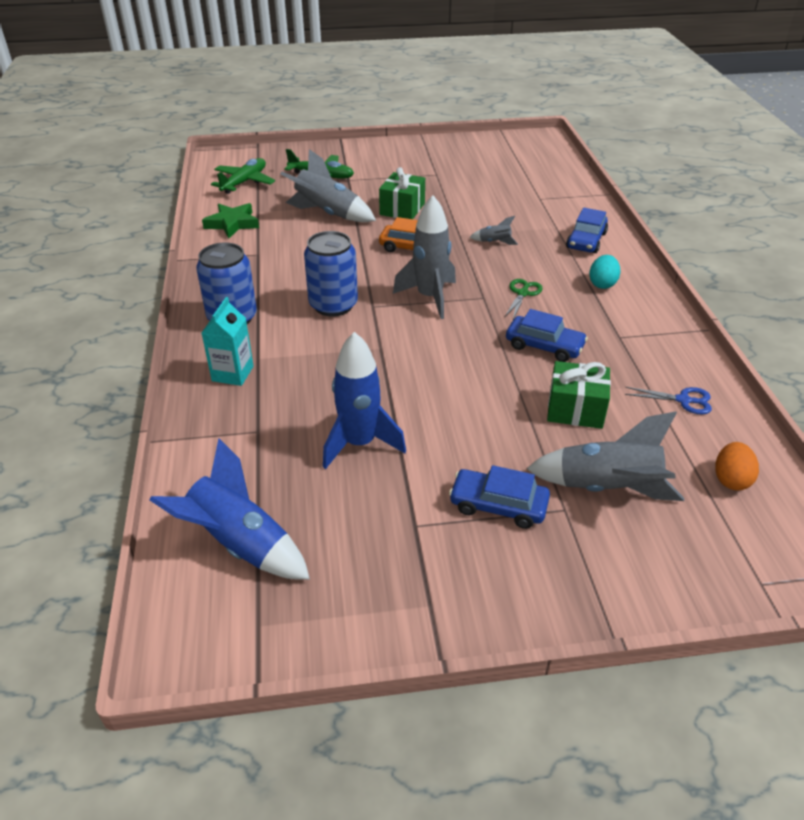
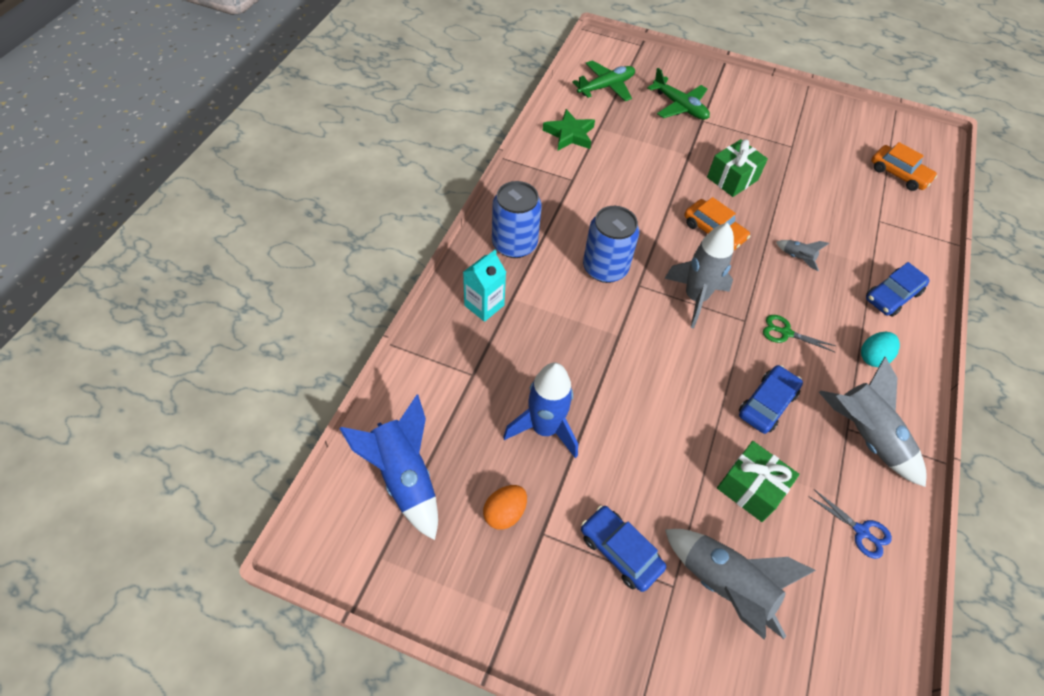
camera: 25 degrees right, 15 degrees up
grey rocket [280,149,376,222] -> grey rocket moved to [819,357,927,487]
green scissors [505,279,543,319] -> green scissors turned 120 degrees counterclockwise [763,315,836,352]
blue car [506,309,588,362] -> blue car turned 105 degrees counterclockwise [739,365,803,434]
orange egg [715,442,759,491] -> orange egg moved to [483,485,527,530]
none -> orange car [871,142,937,191]

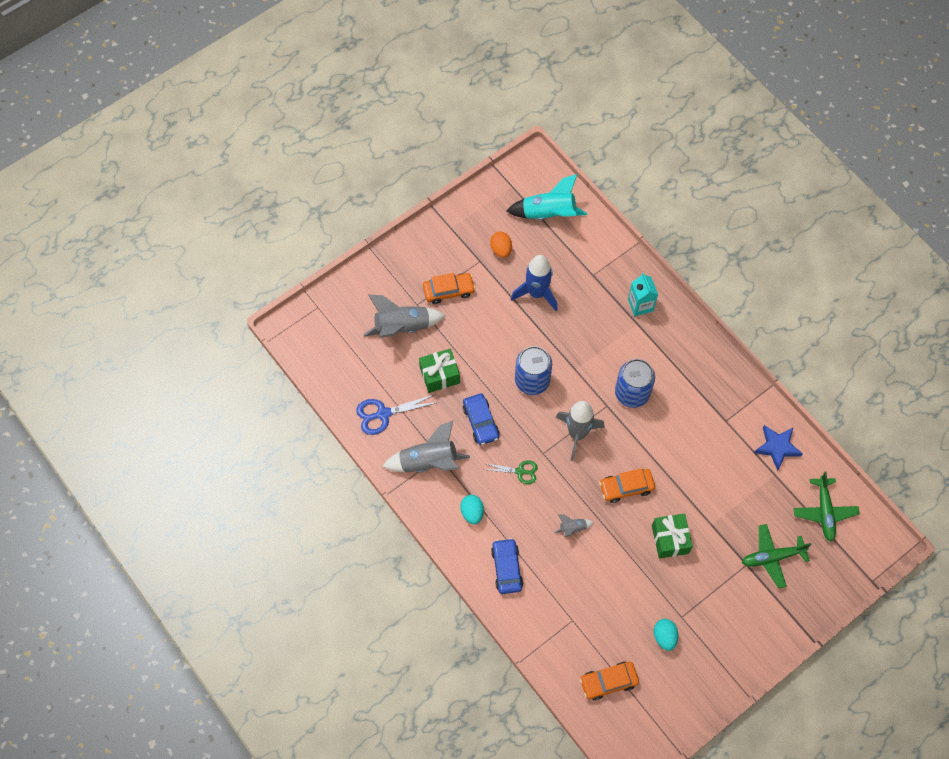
camera: 125 degrees right, 10 degrees up
blue rocket [339,395,438,540] -> turquoise rocket [506,174,587,220]
blue can [492,181,542,258] -> blue can moved to [515,346,552,395]
green star [543,109,595,151] -> blue star [754,425,803,471]
blue car [581,506,666,592] -> orange car [423,273,475,304]
green scissors [763,315,836,352] -> green scissors turned 45 degrees clockwise [484,460,538,484]
blue scissors [808,489,892,559] -> blue scissors [356,394,439,435], size x1.55
none -> turquoise egg [654,619,678,651]

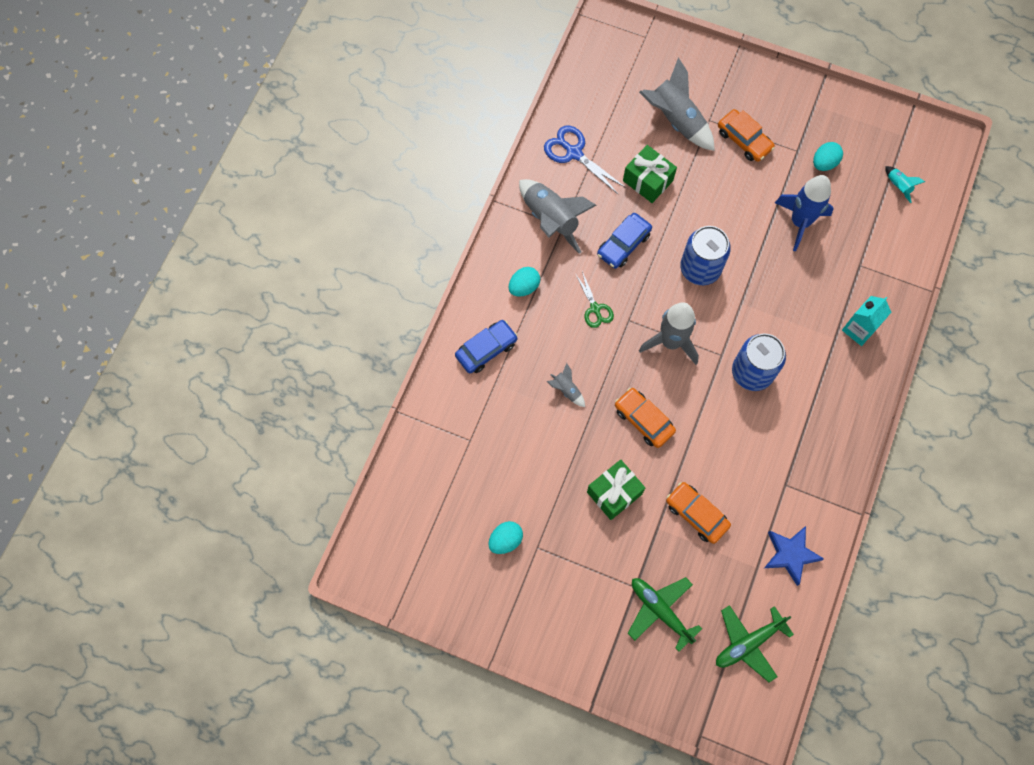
camera: 60 degrees right, 5 degrees up
orange egg [490,232,512,258] -> turquoise egg [813,142,843,171]
turquoise rocket [506,174,587,220] -> turquoise rocket [885,166,925,203], size x0.46
orange car [580,662,639,701] -> orange car moved to [666,482,731,544]

